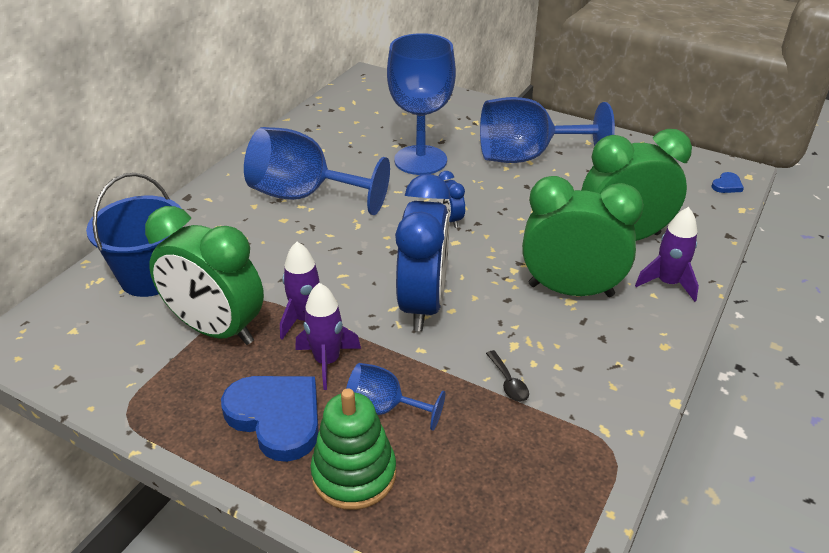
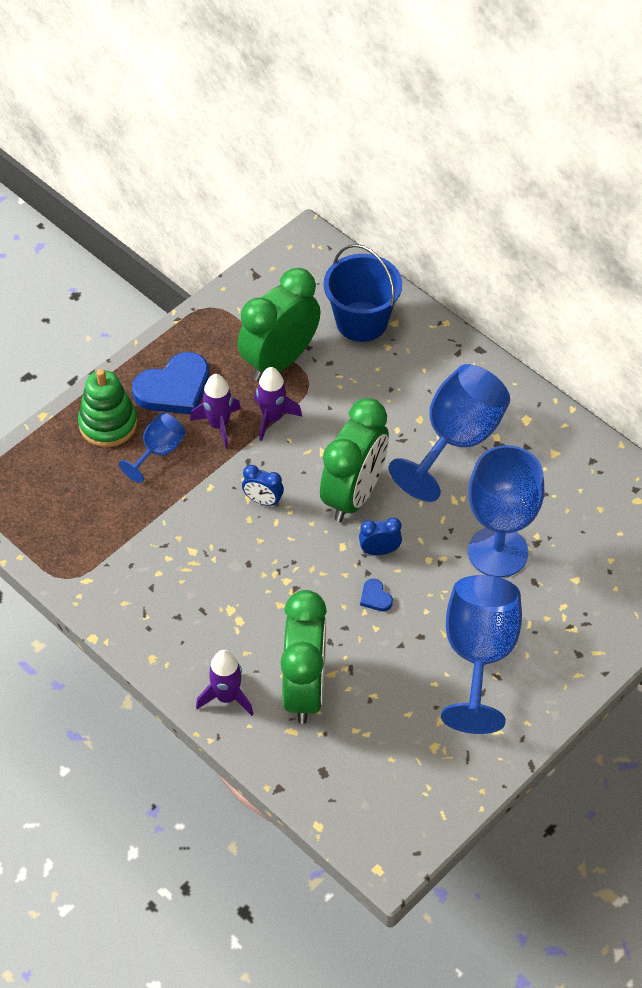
camera: 105 degrees right, 15 degrees up
blue clock [395,174,451,331] -> blue clock [242,465,284,506], size x0.43
black spoon [486,350,529,402] -> none
green clock [522,176,644,297] -> green clock moved to [320,398,389,522]
blue heart [712,172,744,193] -> blue heart moved to [360,579,393,611]

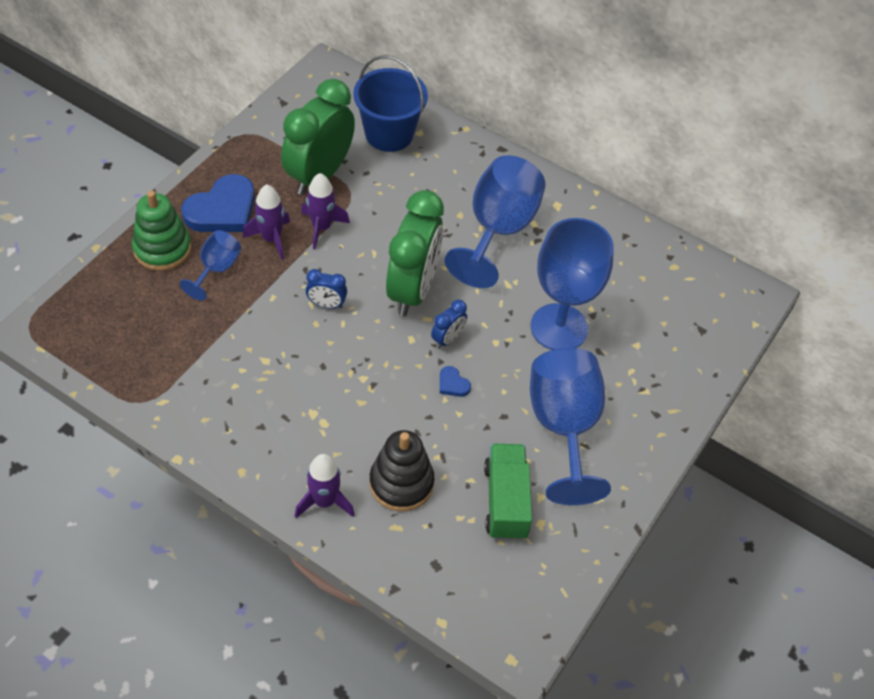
camera: 15 degrees left, 0 degrees up
green clock [280,590,327,724] -> black stacking toy [369,430,434,511]
blue clock [359,518,402,555] -> blue clock turned 150 degrees clockwise [431,300,467,349]
none -> green truck [484,444,532,540]

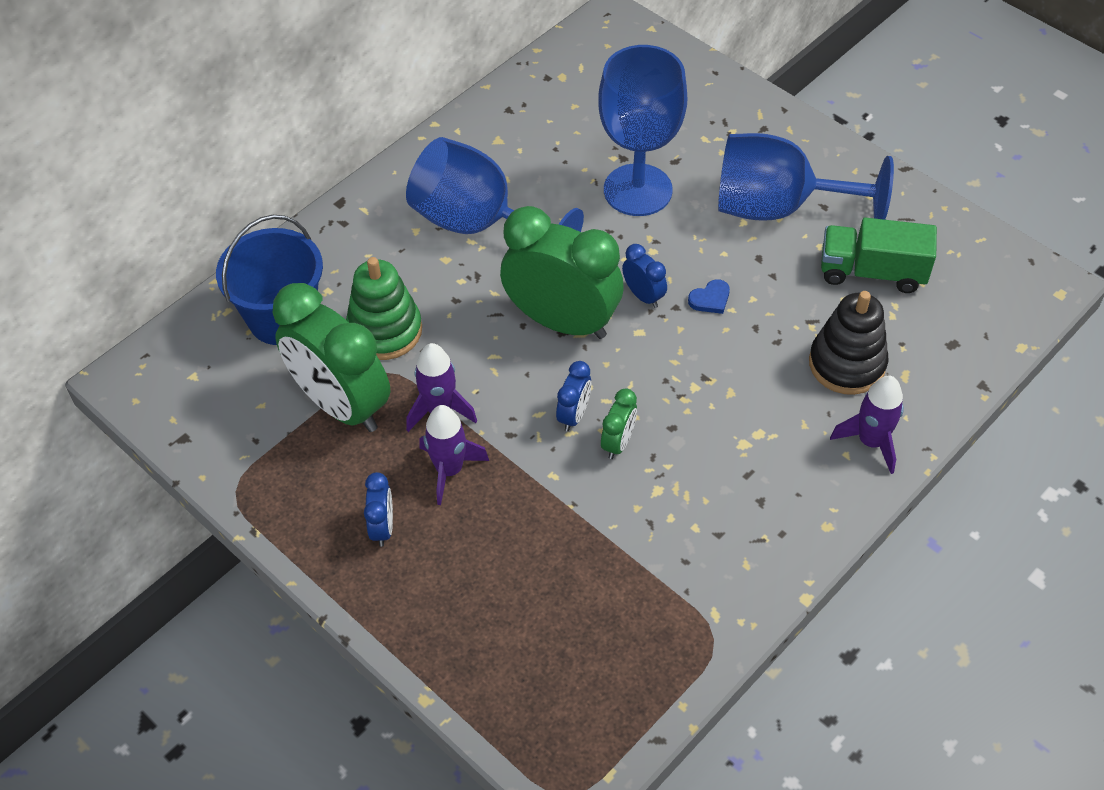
camera: 75 degrees left, 0 degrees up
green stacking toy [132,190,191,271] -> green stacking toy moved to [346,257,422,360]
blue goblet [180,230,241,301] -> none
blue heart [181,174,255,232] -> blue clock [364,472,393,547]
none -> green clock [601,389,637,459]

